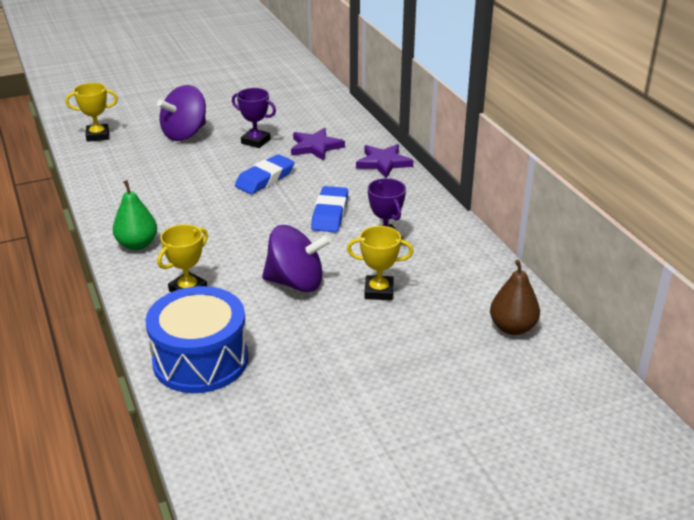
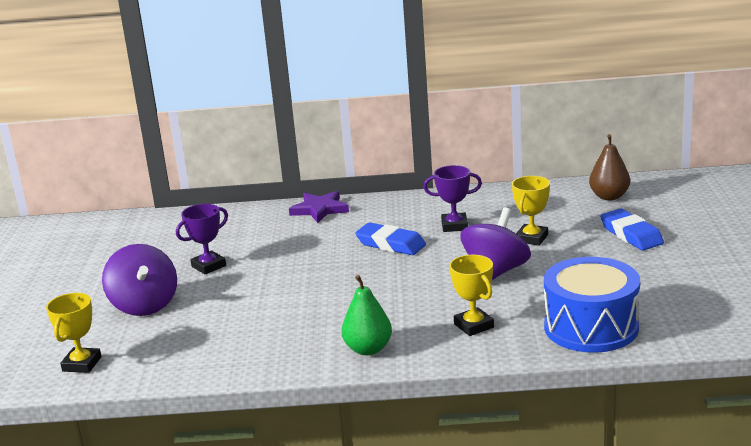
camera: 65 degrees left, 10 degrees down
blue eraser [235,154,295,194] -> blue eraser moved to [600,209,664,250]
purple star [291,128,345,161] -> none

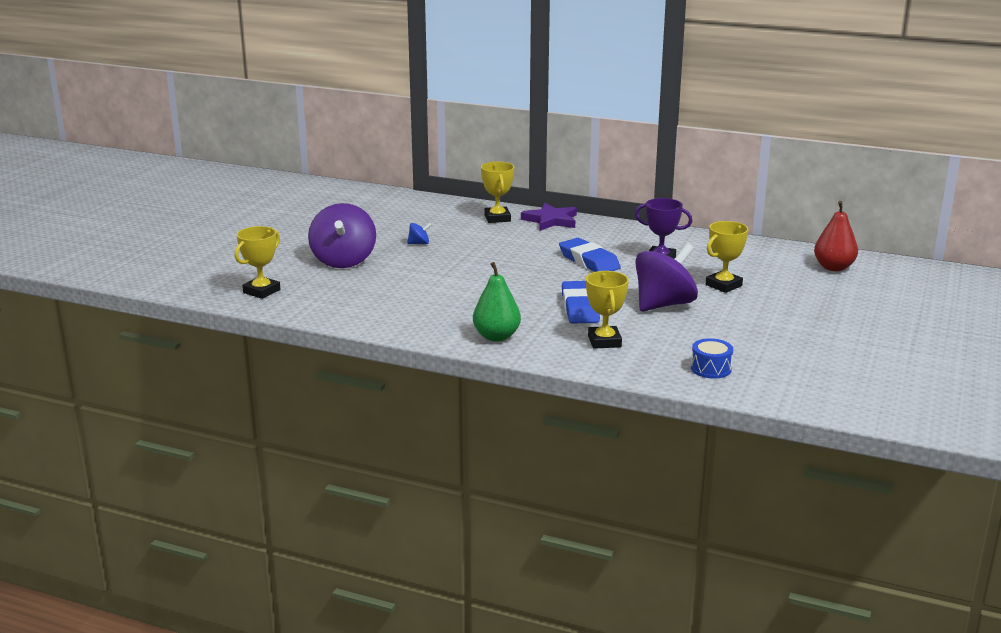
camera: 20 degrees right, 0 degrees up
purple trophy [176,204,228,274] -> blue spinning top [407,223,431,244]
blue drum [544,257,640,353] -> blue drum [691,338,733,379], size x0.43
brown pear [589,134,630,201] -> red pear [814,201,858,271]
blue eraser [600,209,664,250] -> blue eraser moved to [562,281,600,324]
none -> yellow trophy [481,162,514,223]

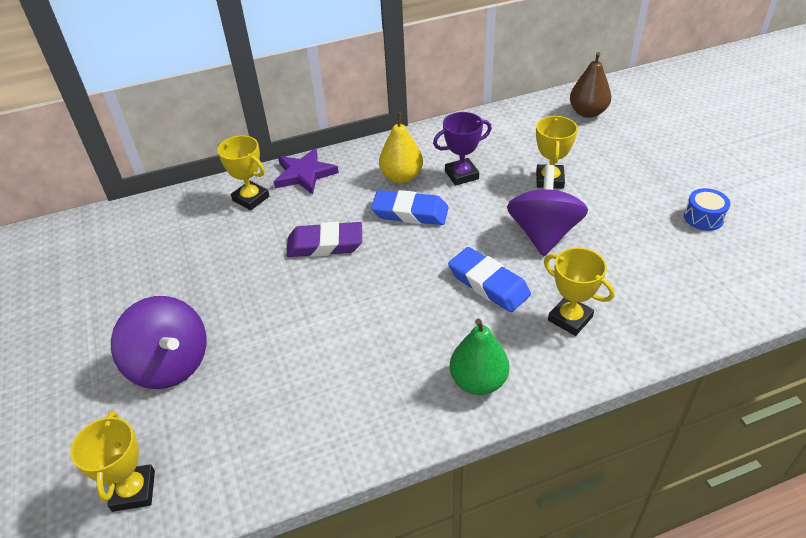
camera: 40 degrees left, 20 degrees up
blue spinning top [407,223,431,244] -> none
blue drum [691,338,733,379] -> blue drum moved to [684,188,730,231]
red pear [814,201,858,271] -> brown pear [570,52,611,118]
none -> purple eraser [286,222,362,257]
none -> yellow pear [379,112,423,183]

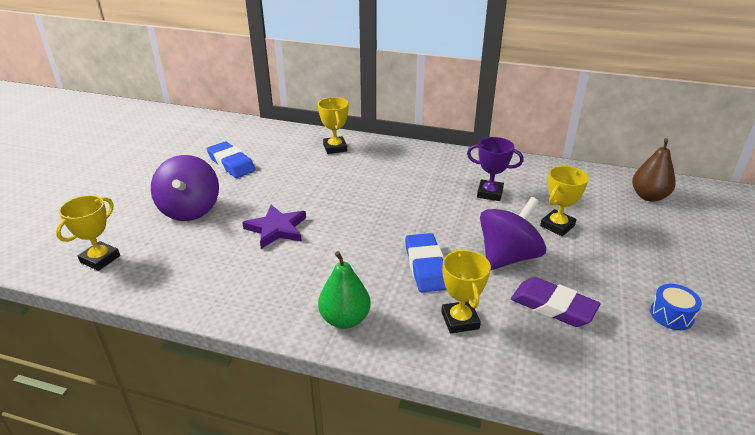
camera: 35 degrees right, 10 degrees down
purple star [274,148,339,195] -> purple star moved to [242,205,306,249]
purple eraser [286,222,362,257] -> purple eraser moved to [511,277,600,327]
blue eraser [371,190,449,225] -> blue eraser moved to [207,141,256,178]
yellow pear [379,112,423,183] -> none

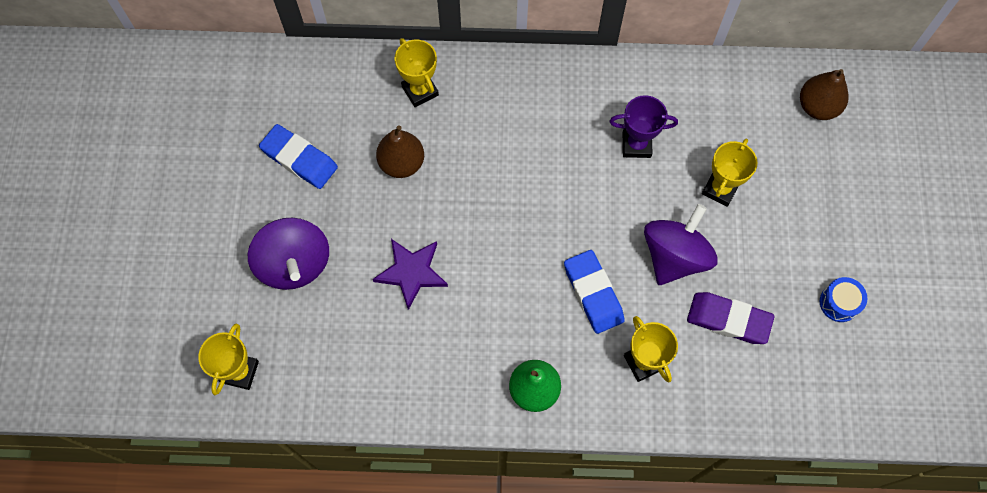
camera: 15 degrees left, 35 degrees up
none -> brown pear [376,126,424,178]

